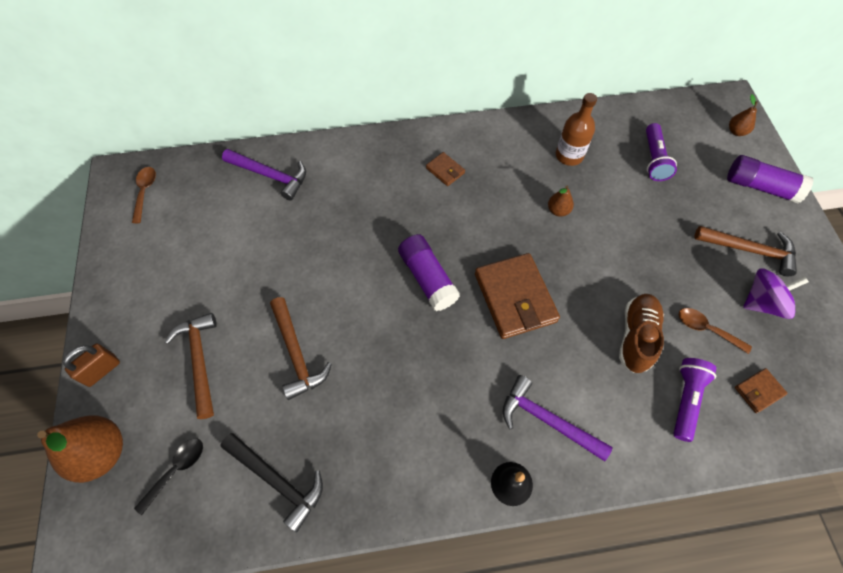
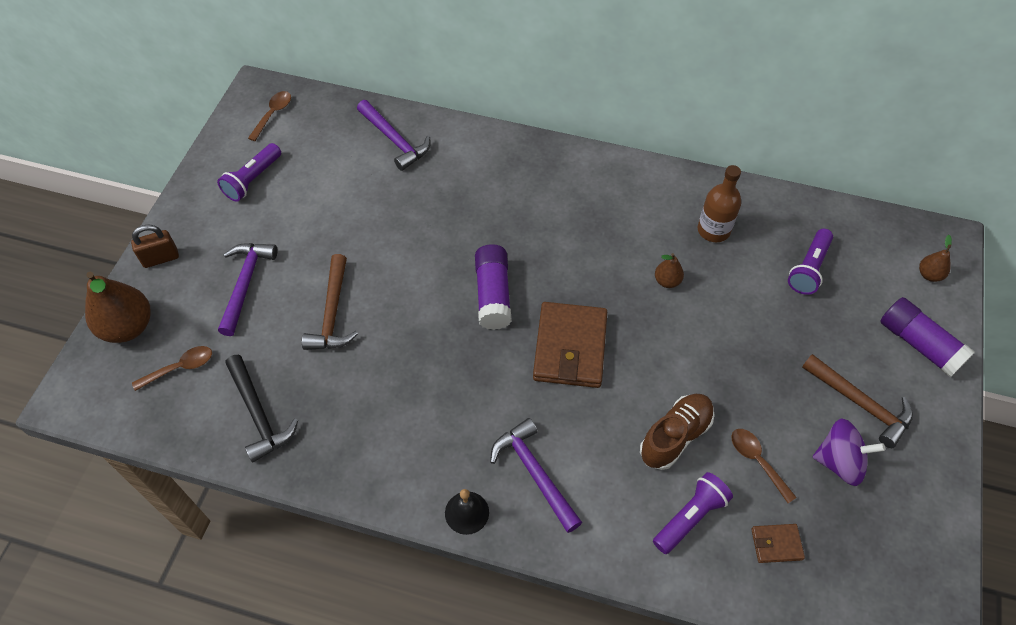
camera: 25 degrees right, 5 degrees down
black spoon [134,438,203,515] -> brown spoon [132,346,212,391]
brown hammer [165,313,217,419] -> purple hammer [218,243,277,336]
brown wallet [426,152,465,186] -> none
none -> purple flashlight [217,143,281,202]

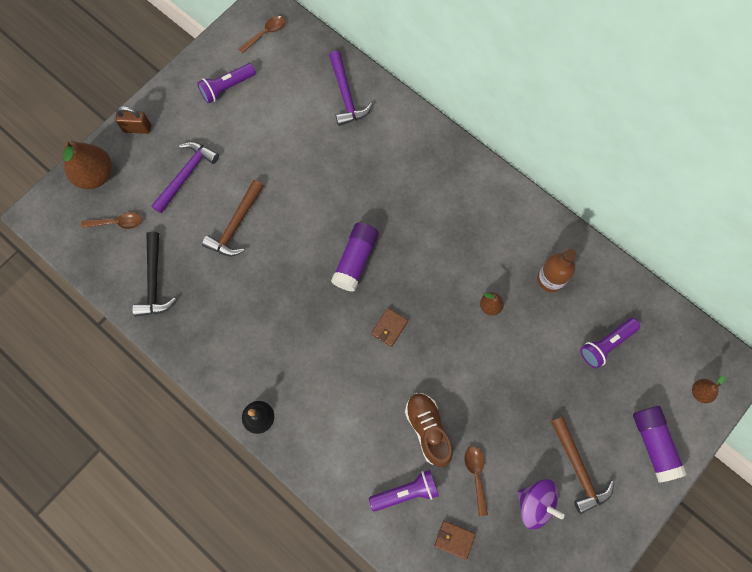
camera: 25 degrees right, 15 degrees up
purple hammer [490,418,582,533] -> none
brown wallet [533,302,607,388] -> brown wallet [371,308,408,347], size x0.47
brown shoe [640,394,714,470] -> brown shoe turned 90 degrees counterclockwise [405,393,453,467]

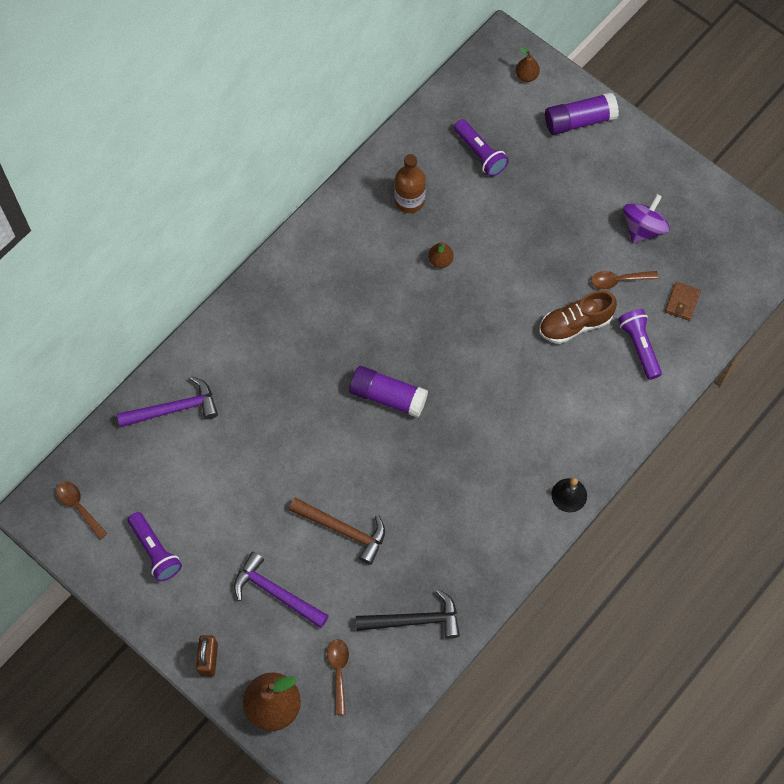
camera: 90 degrees left, 5 degrees down
brown wallet [371,308,408,347] -> none
brown hammer [551,417,614,514] -> none

